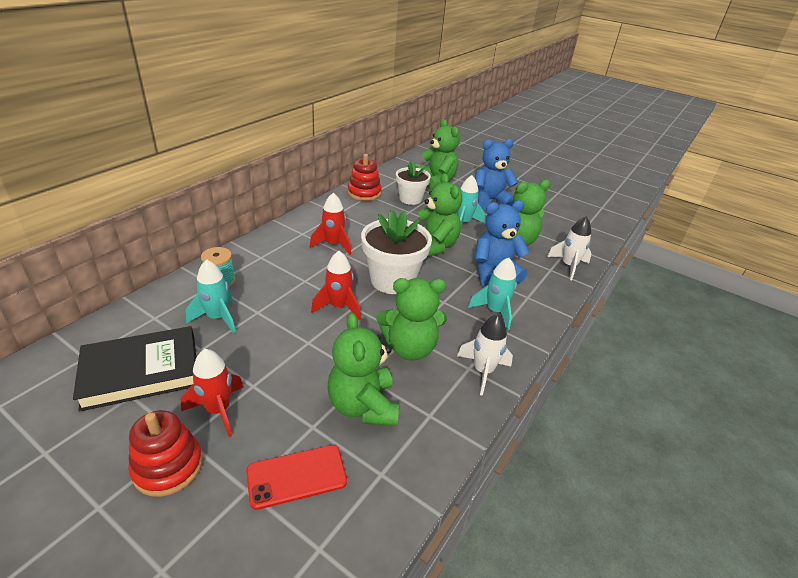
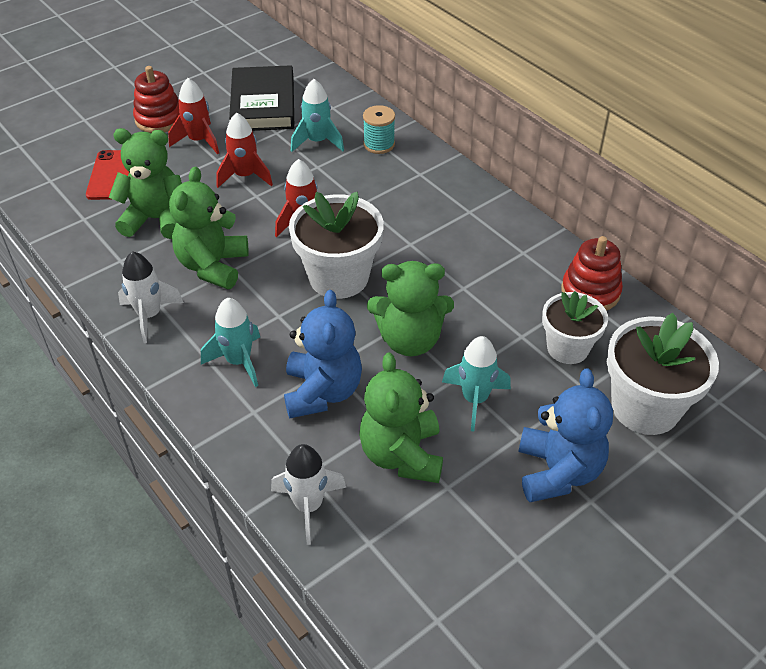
camera: 110 degrees right, 10 degrees up
red rocket [310,193,351,255] -> red rocket moved to [216,112,273,188]
green teddy bear [416,119,459,189] -> white flower pot [607,313,719,435]

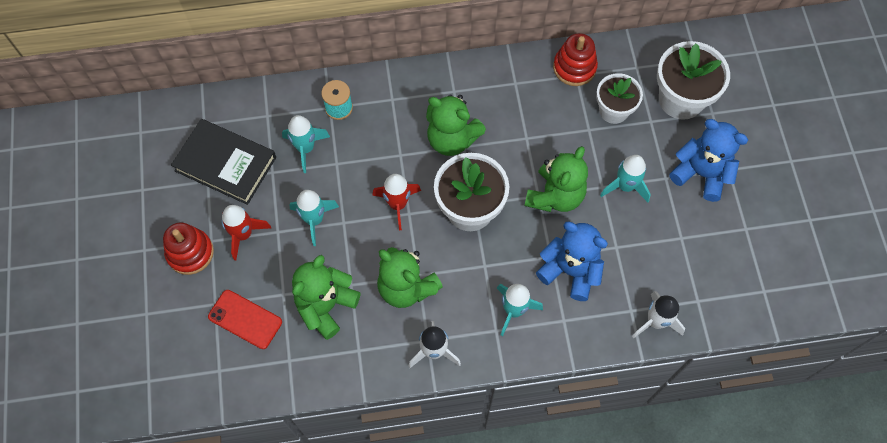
camera: 60 degrees left, 20 degrees up
red rocket [216,112,273,188] -> turquoise rocket [289,190,339,246]
green teddy bear [359,352,443,483] -> green teddy bear moved to [426,94,486,156]

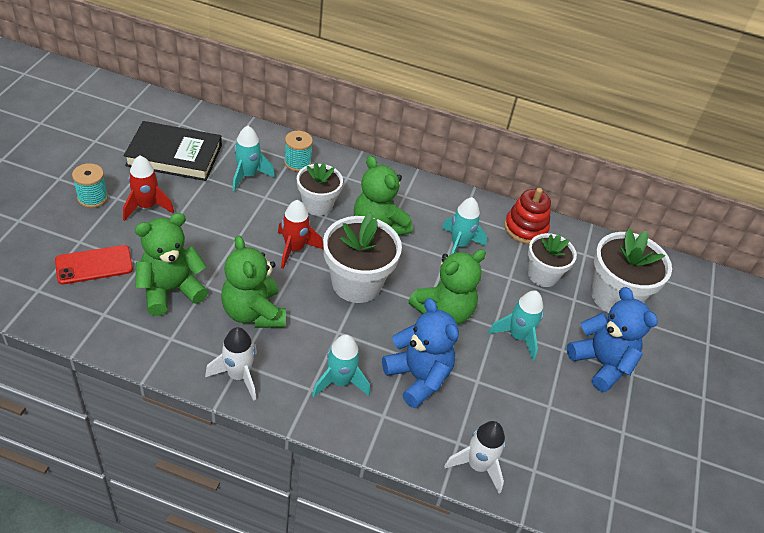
camera: 20 degrees right, 20 degrees down
red stacking toy [163,222,214,275] -> turquoise spool [72,163,108,208]
black book [171,119,276,205] -> black book turned 45 degrees counterclockwise [124,121,222,181]
red phone [208,290,282,349] -> red phone turned 75 degrees counterclockwise [55,245,133,285]
turquoise rocket [289,190,339,246] -> turquoise rocket moved to [442,197,487,254]
none -> white flower pot [297,163,343,216]

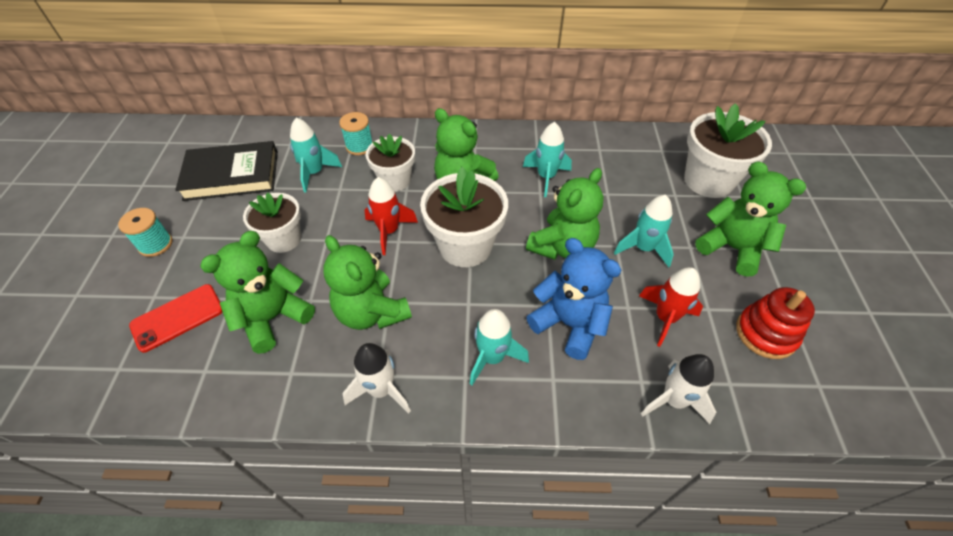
camera: 10 degrees left, 5 degrees up
red rocket [123,156,174,221] -> red rocket moved to [639,267,703,347]
red stacking toy [504,188,551,244] -> red stacking toy moved to [736,287,815,359]
white flower pot [528,233,577,287] -> white flower pot moved to [243,193,301,253]
blue teddy bear [567,287,658,392] -> green teddy bear [695,162,806,277]

